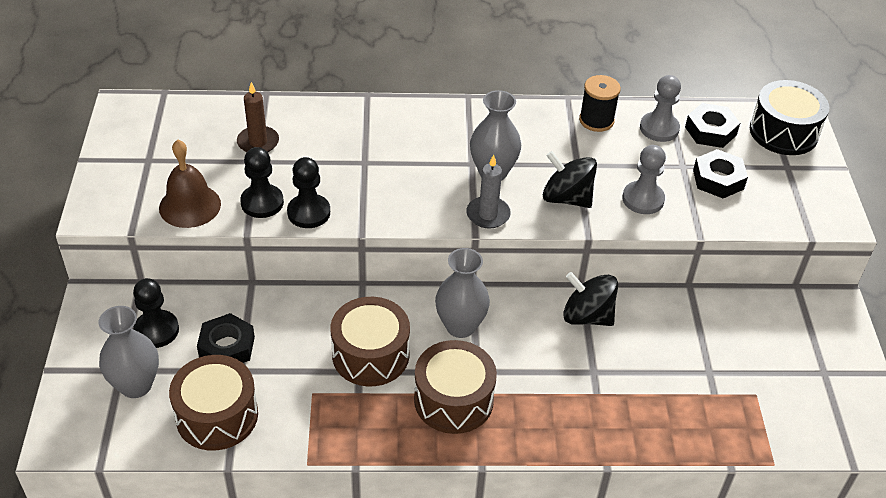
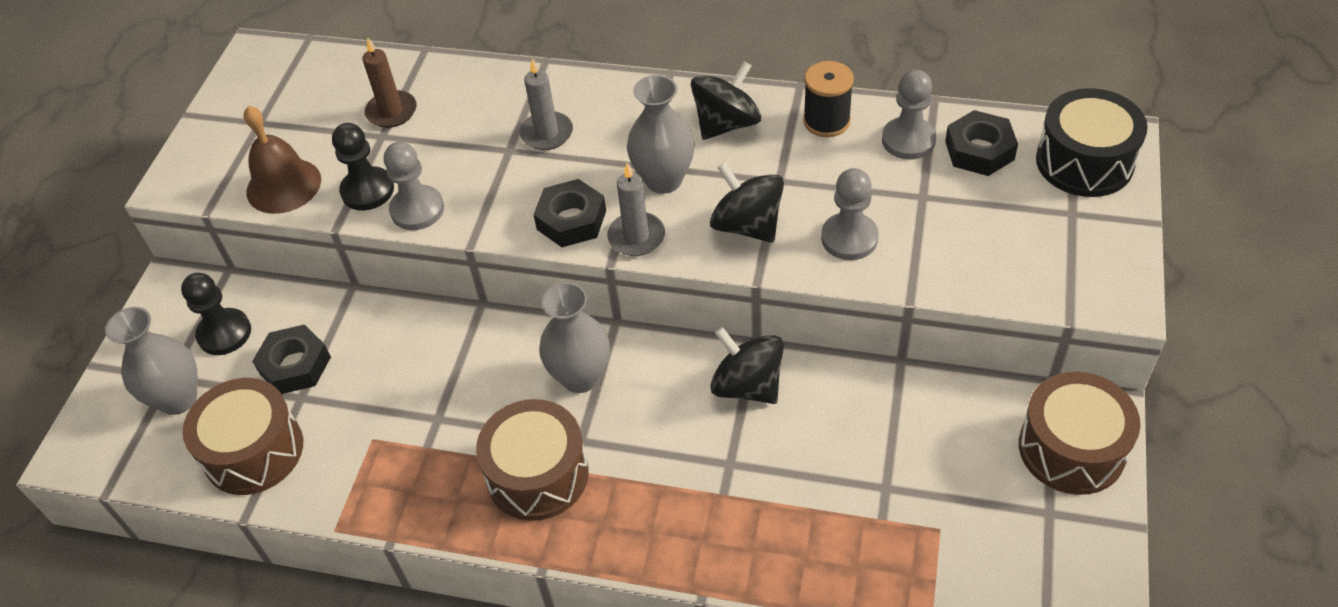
camera: 20 degrees right, 5 degrees up
black pawn [287,157,330,228] -> grey pawn [384,142,444,230]
brown drum [331,297,410,386] -> brown drum moved to [1019,372,1140,495]
black nut [693,149,748,198] -> black nut moved to [533,179,606,247]
none -> grey candle [520,58,573,150]
none -> black spinning top [691,61,761,140]

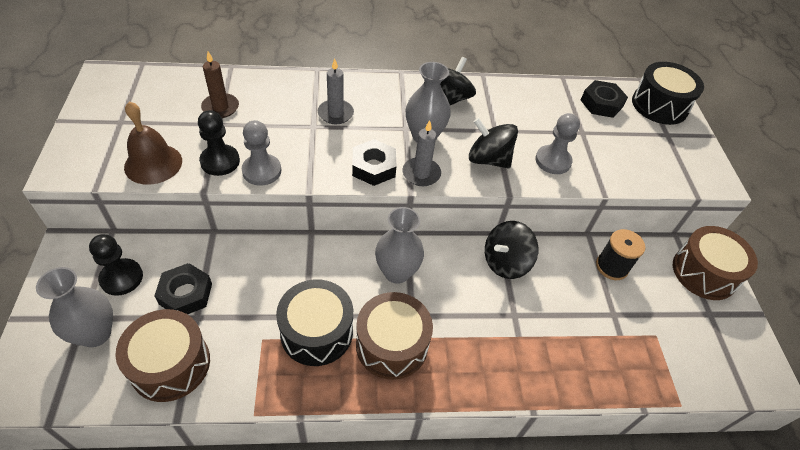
camera: 25 degrees left, 0 degrees up
black spinning top [710,327,784,404] -> black spinning top turned 60 degrees counterclockwise [485,221,538,279]
black spool [803,61,854,137] -> black spool moved to [596,229,646,280]
grey pawn [882,70,936,160] -> none
none -> black drum [276,279,353,366]

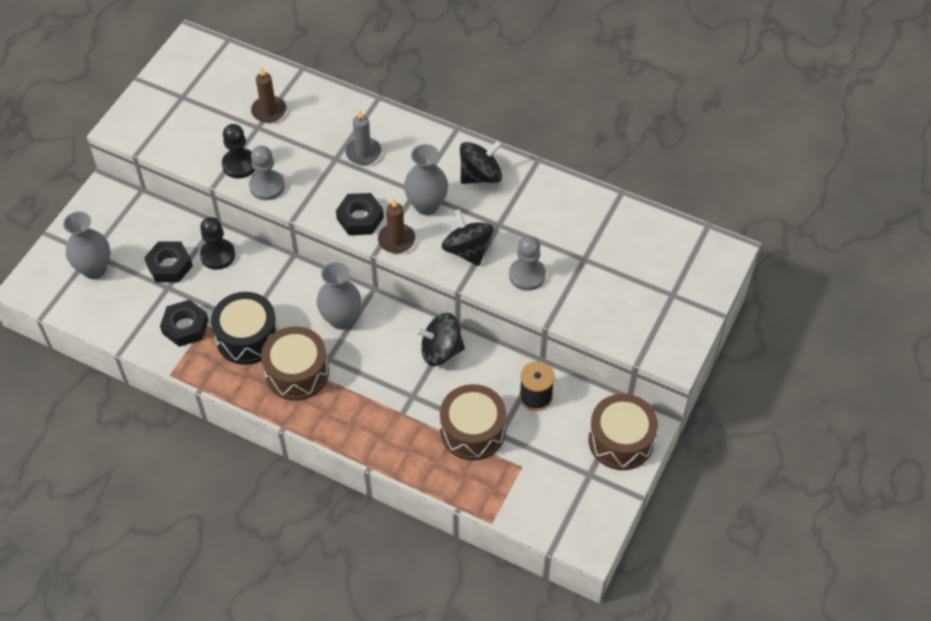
camera: 35 degrees right, 5 degrees up
black pawn [89,234,143,296] -> black pawn moved to [200,217,235,270]
brown drum [115,309,210,402] -> brown drum moved to [440,384,506,461]
brown bell [124,101,182,185] -> none
grey candle [403,120,441,186] -> brown candle [378,199,415,253]
black nut [581,80,628,118] -> black nut moved to [160,300,208,347]
black drum [632,62,704,125] -> none

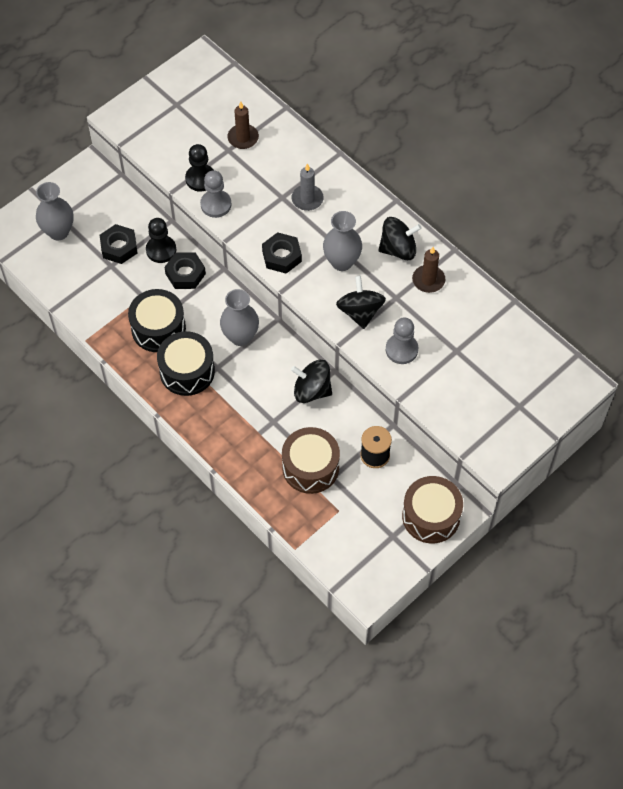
camera: 20 degrees right, 5 degrees up
black nut [160,300,208,347] -> black nut moved to [164,252,206,289]
brown drum [261,326,329,401] -> black drum [157,331,215,396]
brown candle [378,199,415,253] -> brown candle moved to [412,247,445,293]

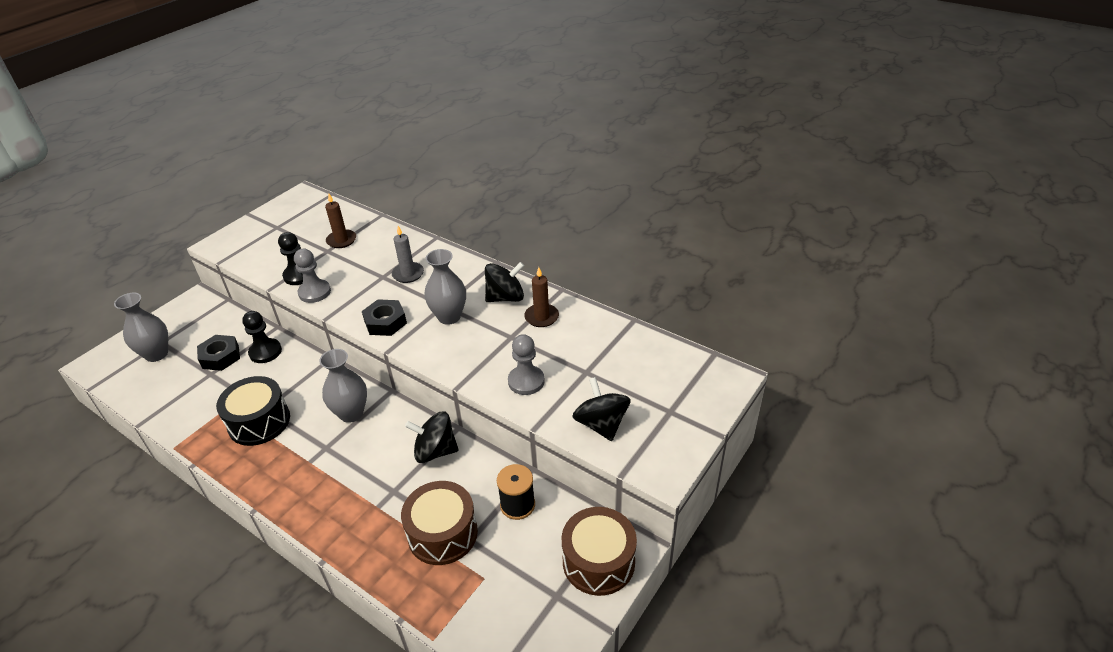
camera: 10 degrees left, 20 degrees down
black drum [157,331,215,396] -> none
black nut [164,252,206,289] -> none
black spinning top [336,276,386,329] -> black spinning top moved to [572,377,631,441]

